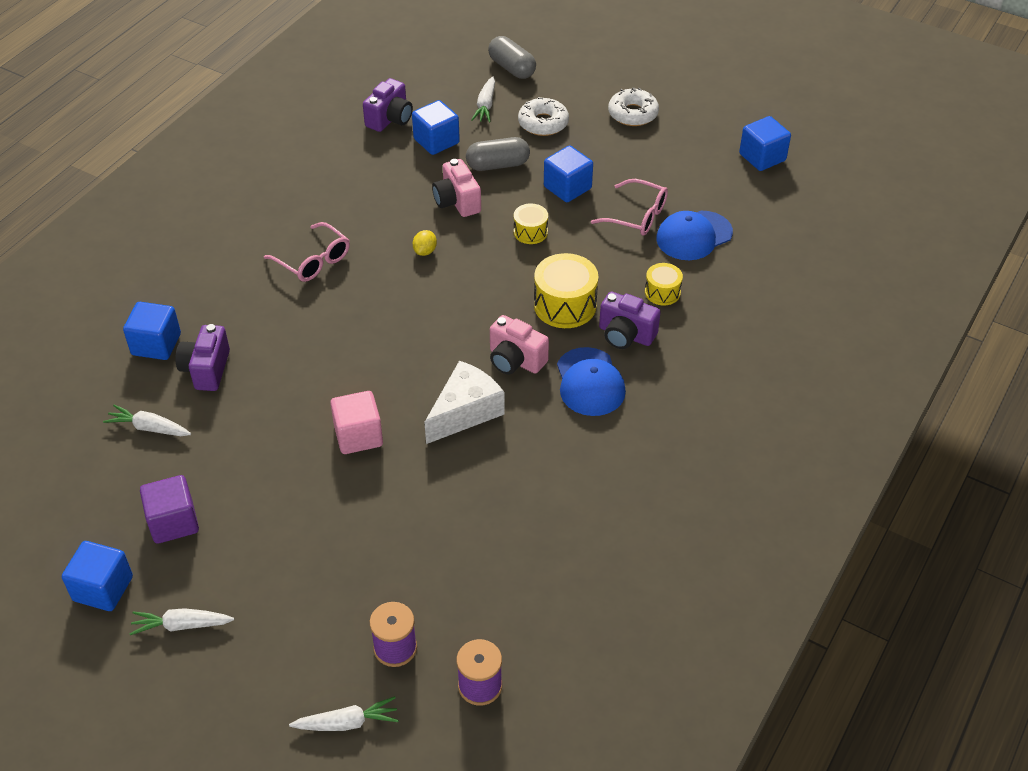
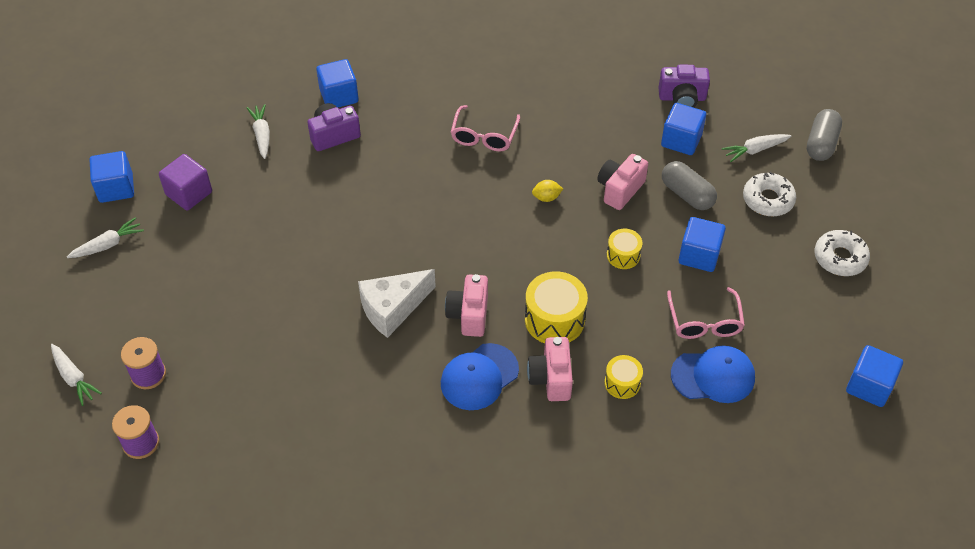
camera: 60 degrees right, 5 degrees up
white carrot [130,608,234,635] -> white carrot turned 90 degrees clockwise [67,217,144,258]
pink cube [330,391,383,454] -> none
white cheese [424,361,505,444] -> white cheese turned 135 degrees clockwise [358,269,436,338]
purple camera [599,292,661,349] -> pink camera [527,337,573,401]
blue cap [656,211,733,260] -> blue cap turned 150 degrees clockwise [671,346,755,403]

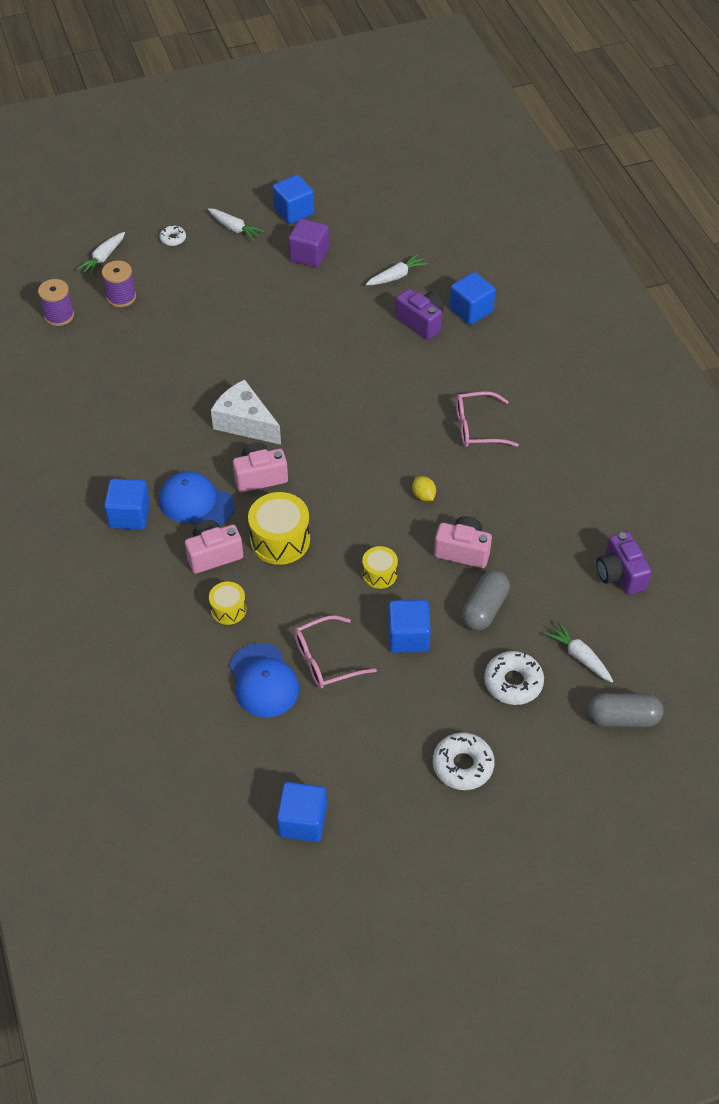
camera: 70 degrees right, 0 degrees up
blue cube [661,103,706,155] -> blue cube moved to [104,479,150,530]
none -> white donut [159,225,186,246]

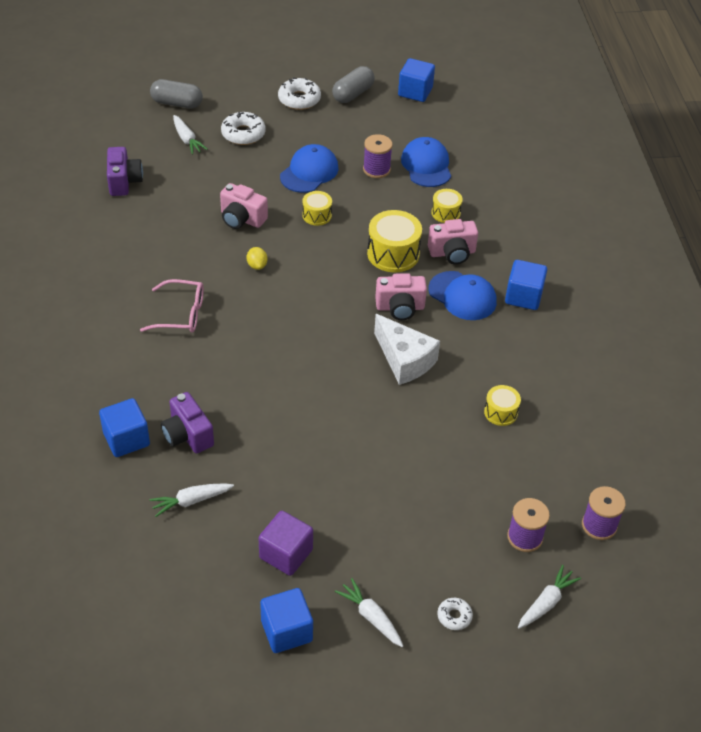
camera: 170 degrees left, 5 degrees down
pink glasses [294,615,377,689] -> purple spool [363,134,393,178]
blue cube [388,600,431,653] -> blue cap [280,144,338,193]
grey capsule [462,570,510,631] -> grey capsule moved to [332,66,375,103]
none -> yellow drum [484,385,521,426]

